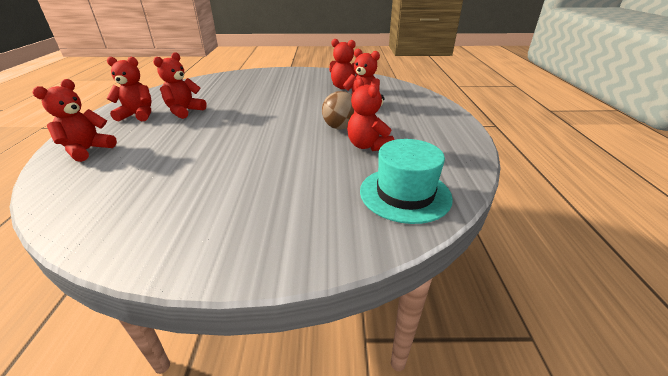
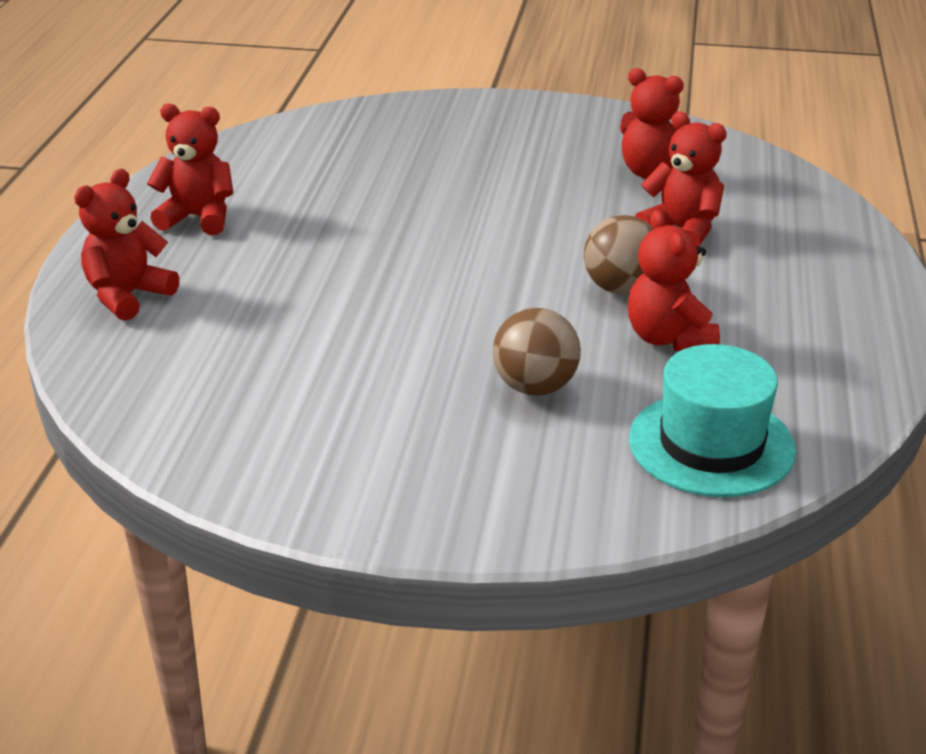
camera: 10 degrees right, 0 degrees up
red teddy bear [153,52,207,119] -> none
none -> brown ball [493,308,581,396]

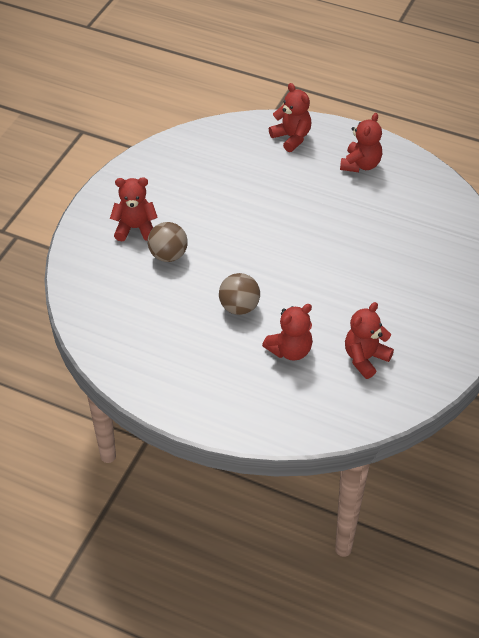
camera: 105 degrees right, 15 degrees up
red teddy bear [628,210,720,351] -> red teddy bear moved to [110,177,158,241]
turquoise hat [629,344,796,497] -> none

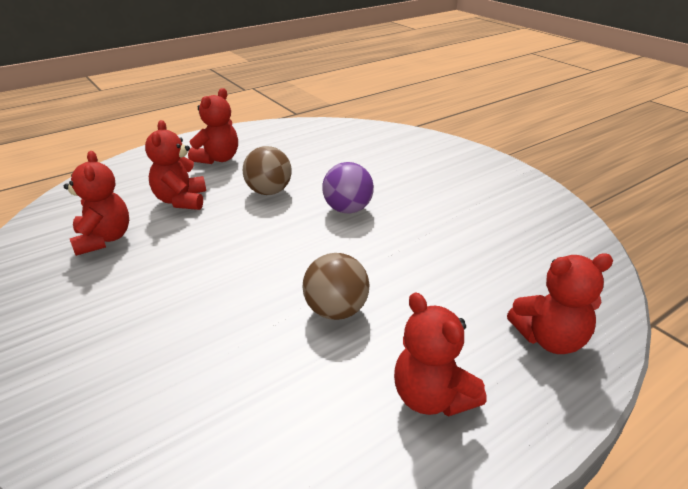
camera: 120 degrees right, 15 degrees down
red teddy bear [110,177,158,241] -> red teddy bear moved to [188,88,238,164]
brown ball [148,222,188,262] -> brown ball moved to [303,253,369,320]
none -> purple ball [322,162,374,214]

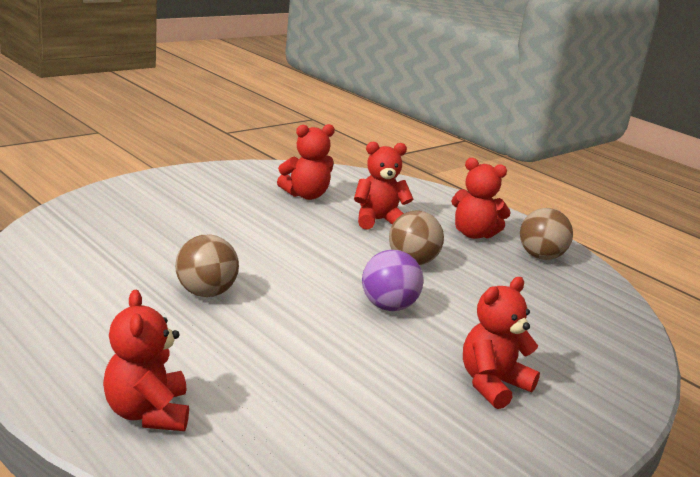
camera: 80 degrees right, 10 degrees down
red teddy bear [394,292,487,417] -> red teddy bear moved to [463,277,540,409]
none -> brown ball [520,208,573,260]

